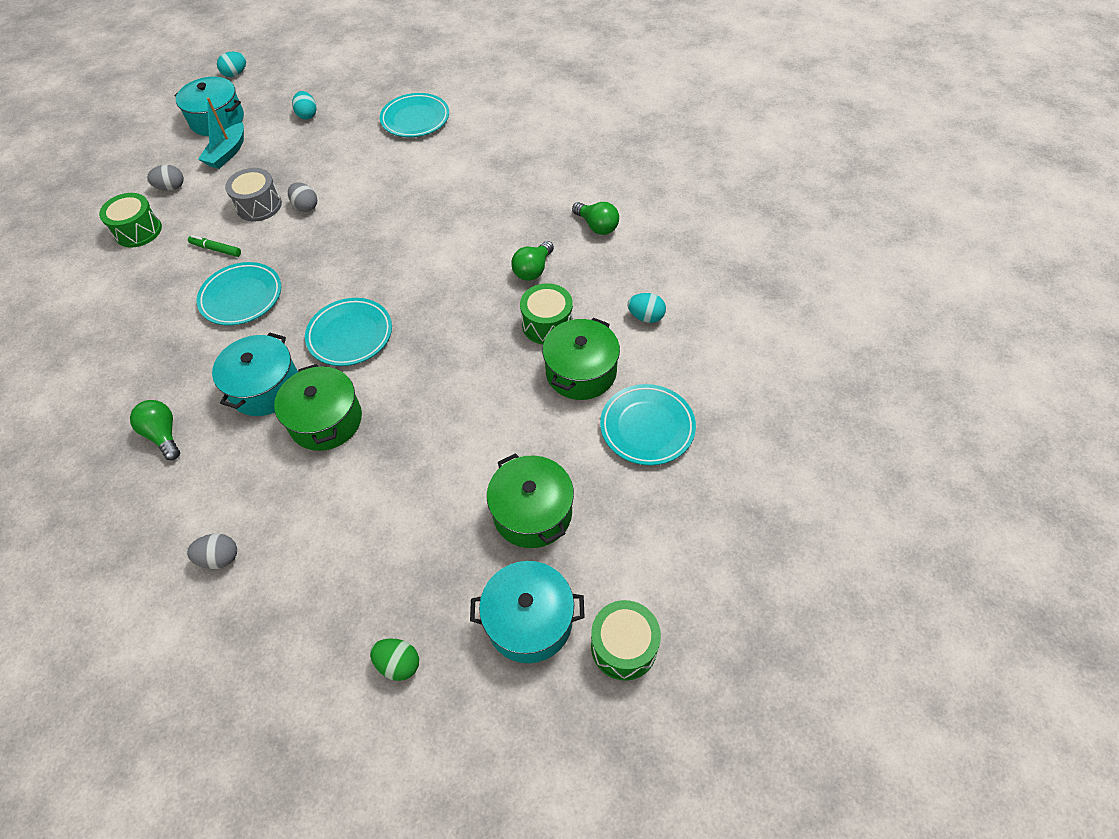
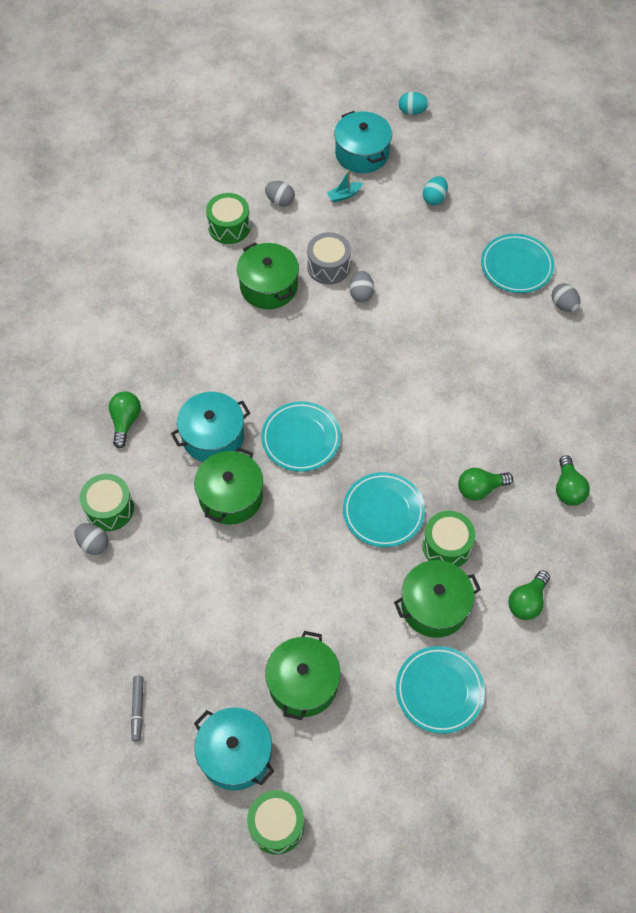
camera: 40 degrees right, 5 degrees up
green marker [188,235,241,257] -> green pot [237,242,299,309]
turquoise plate [197,262,281,326] -> turquoise plate moved to [343,472,425,547]
turquoise boat [198,98,244,169] -> turquoise boat [327,170,363,203], size x0.61
green egg [370,638,419,681] -> grey marker [131,676,144,742]
turquoise egg [628,293,666,323] -> green light bulb [508,570,550,620]
none -> green drum [80,474,134,531]
none -> grey egg [552,283,580,312]

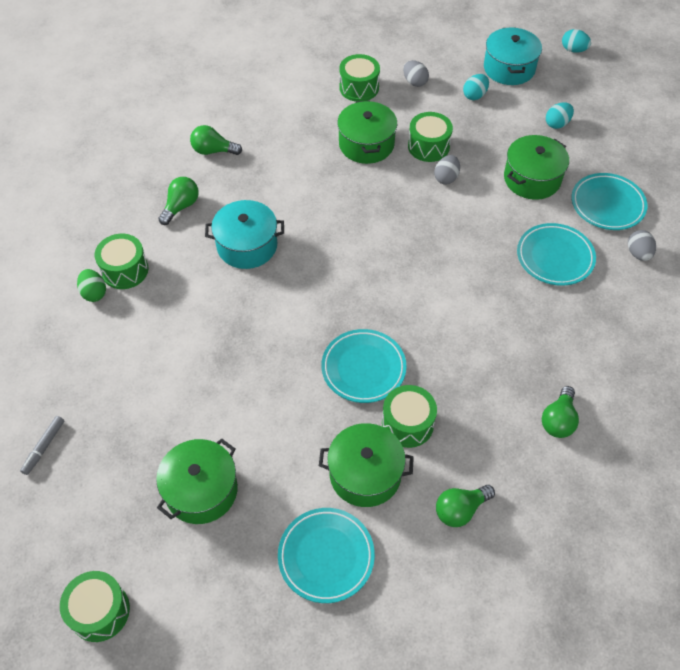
camera: 25 degrees right, 5 degrees down
grey egg [74,523,108,555] -> green egg [77,269,106,302]
green pot [194,448,263,525] -> green pot moved to [504,135,569,200]
turquoise pot [194,708,274,790] -> none
turquoise plate [261,401,341,472] -> turquoise plate moved to [517,223,596,286]
grey drum [307,232,351,284] -> green drum [408,112,453,162]
turquoise boat [327,170,363,203] -> turquoise egg [463,74,489,100]
green light bulb [458,468,513,501] -> green light bulb moved to [190,125,242,155]

